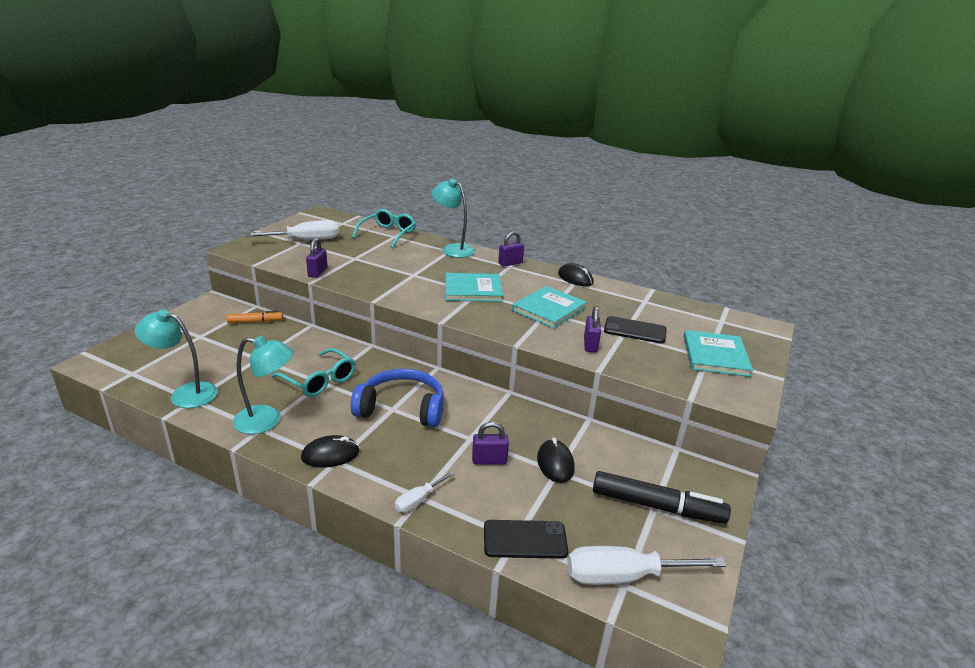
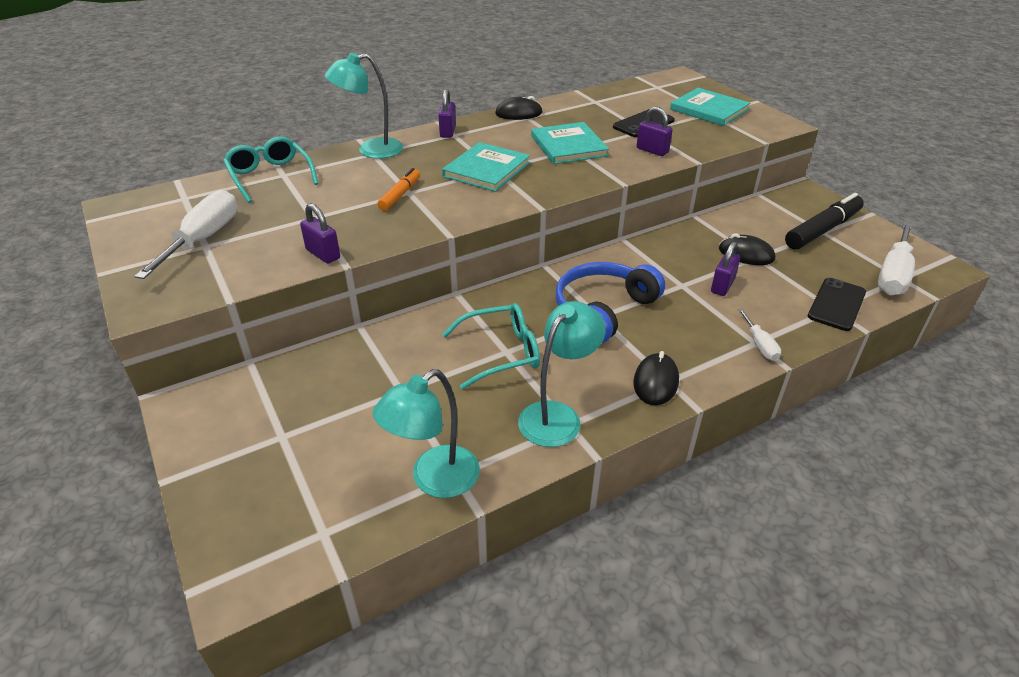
camera: 55 degrees left, 10 degrees up
orange marker [226,310,283,323] -> orange marker moved to [377,168,420,211]

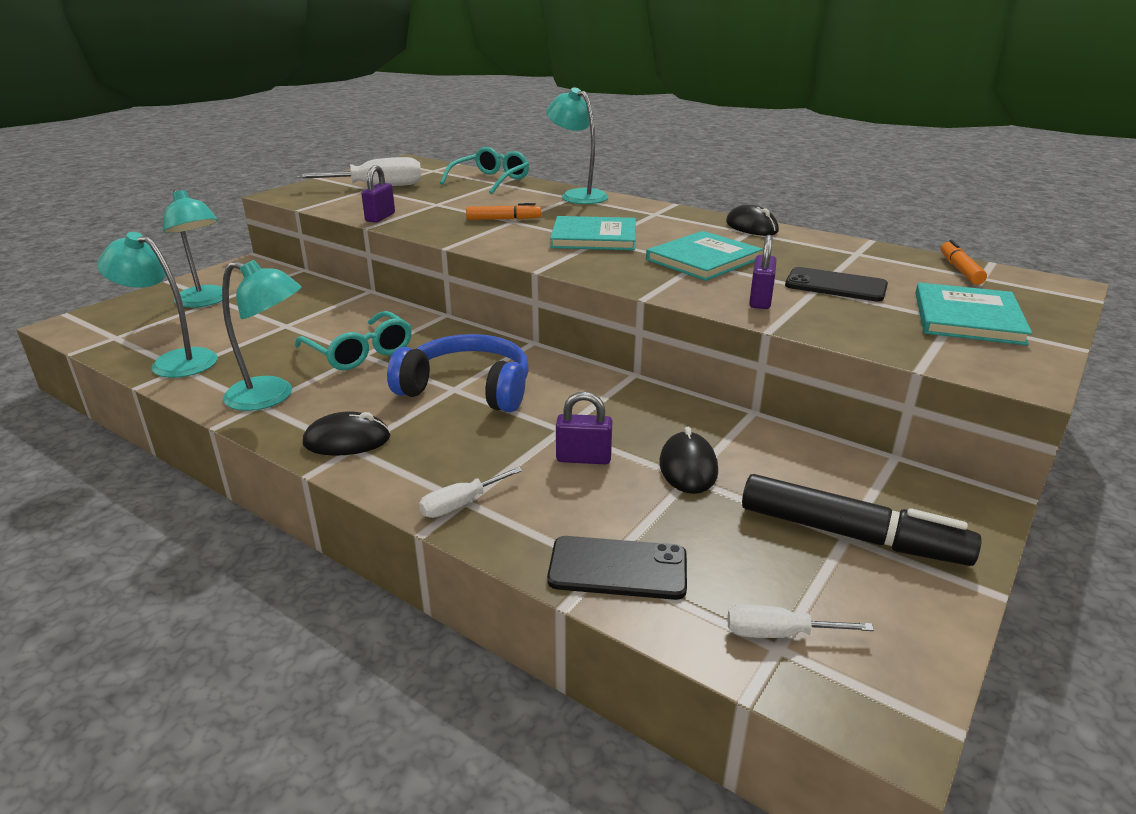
camera: 65 degrees right, 10 degrees down
purple padlock [438,89,456,138] -> none
white screwdriver [878,222,915,295] -> white screwdriver [727,605,874,638], size x0.52
none -> turquoise lamp [163,189,222,308]
none -> orange marker [941,240,987,285]

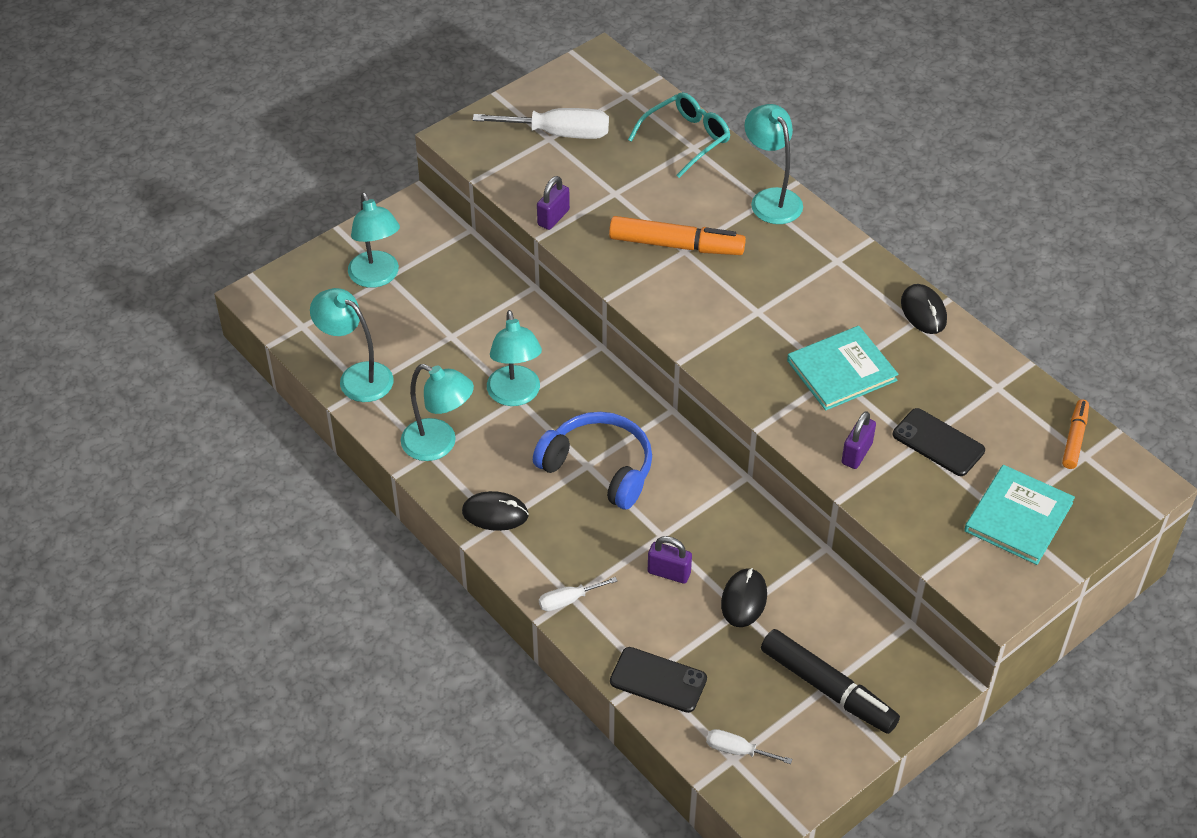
camera: 15 degrees right, 20 degrees up
turquoise glasses [295,311,412,370] -> turquoise lamp [487,310,542,406]
orange marker [466,203,541,220] -> orange marker [609,216,746,255], size x1.75
turquoise book [550,216,636,250] -> none

